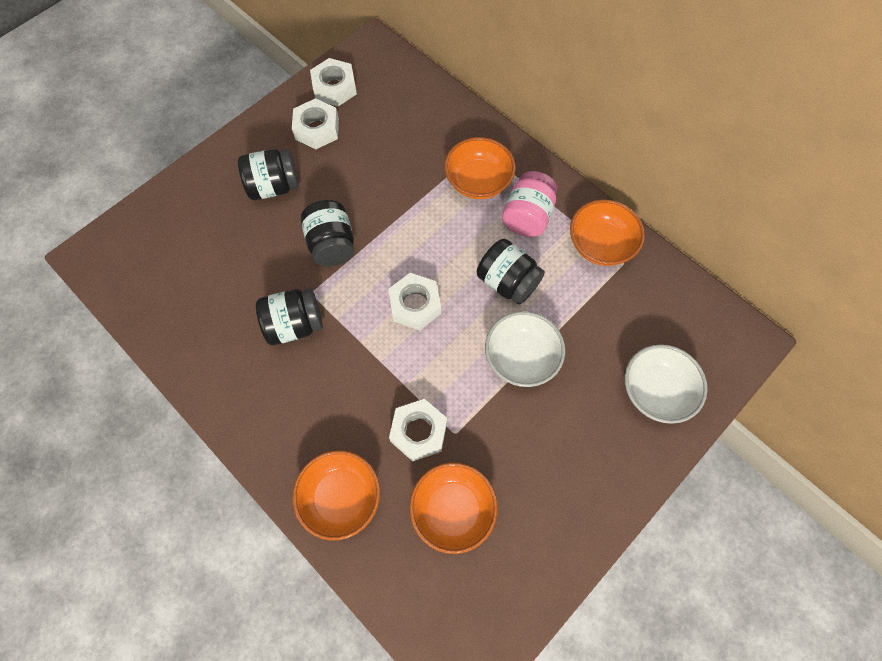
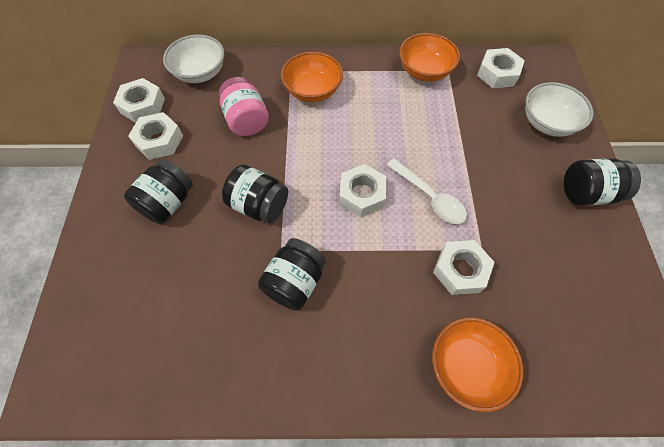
camera: 45 degrees left, 5 degrees down
orange bowl [409,462,498,554] -> none
black jar [477,239,545,304] -> black jar moved to [564,158,641,206]
white bowl [485,311,565,387] -> white bowl moved to [163,34,224,83]
pink jar [502,171,557,237] -> pink jar moved to [219,77,269,136]
none -> white spoon [387,158,467,224]
none -> white nut [477,48,525,88]

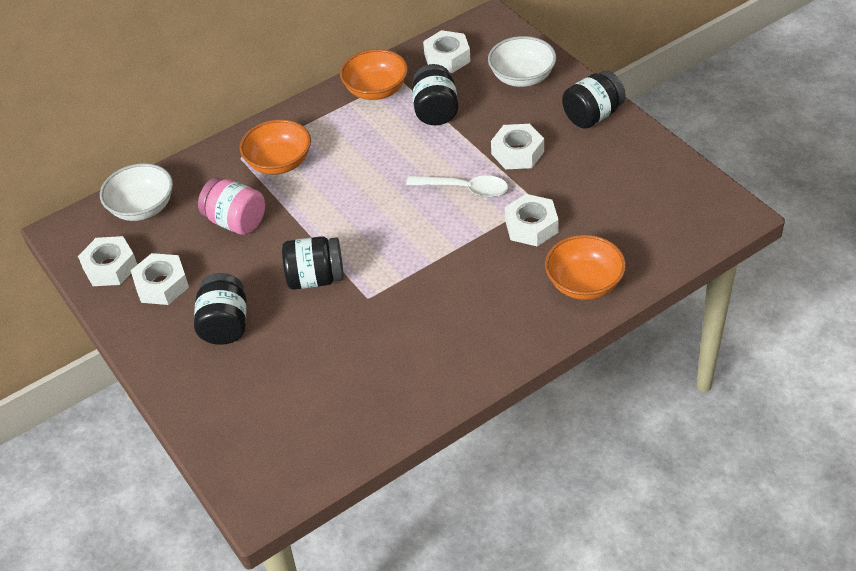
camera: 30 degrees left, 15 degrees down
black jar [258,238,326,311] -> black jar moved to [412,64,459,125]
white nut [339,164,387,217] -> white nut moved to [491,124,544,169]

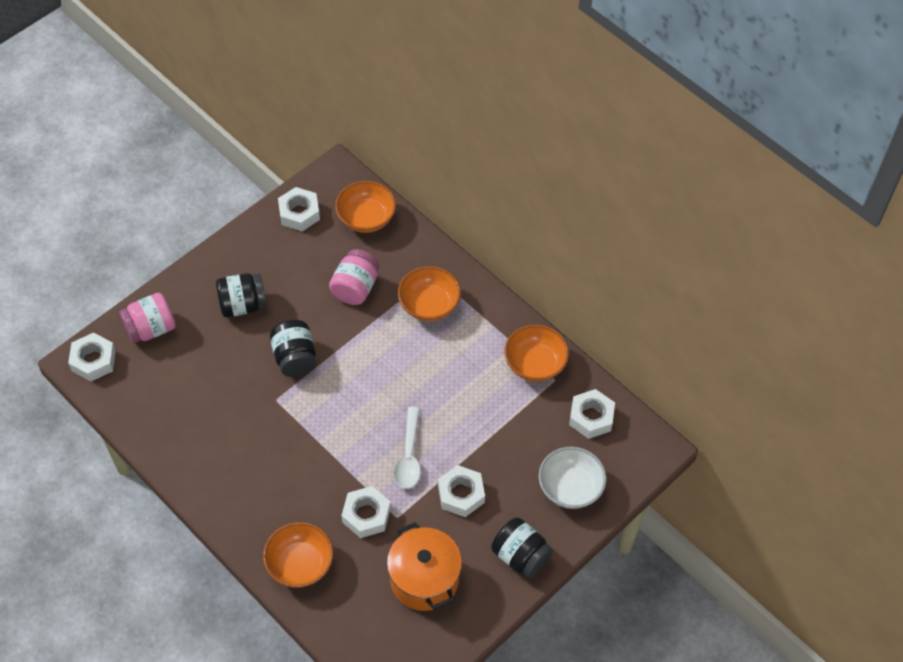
camera: 75 degrees right, 10 degrees up
white bowl [100,163,173,221] -> orange bowl [335,181,396,233]
white nut [131,253,189,305] -> white nut moved to [68,333,116,382]
black jar [412,64,459,125] -> none
none -> pink jar [119,293,176,343]
none -> orange pot [387,522,462,611]

